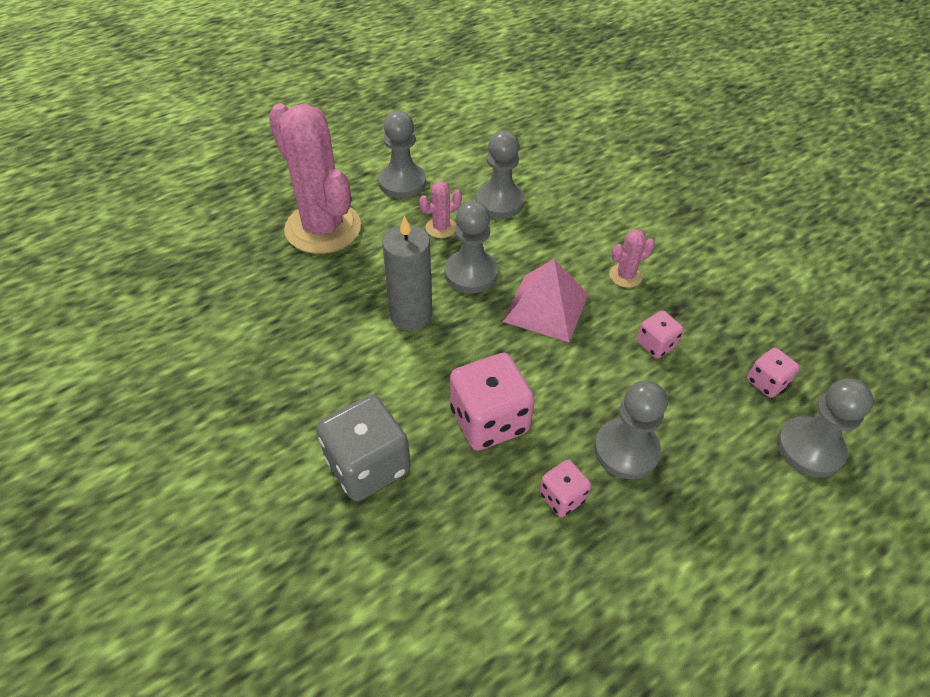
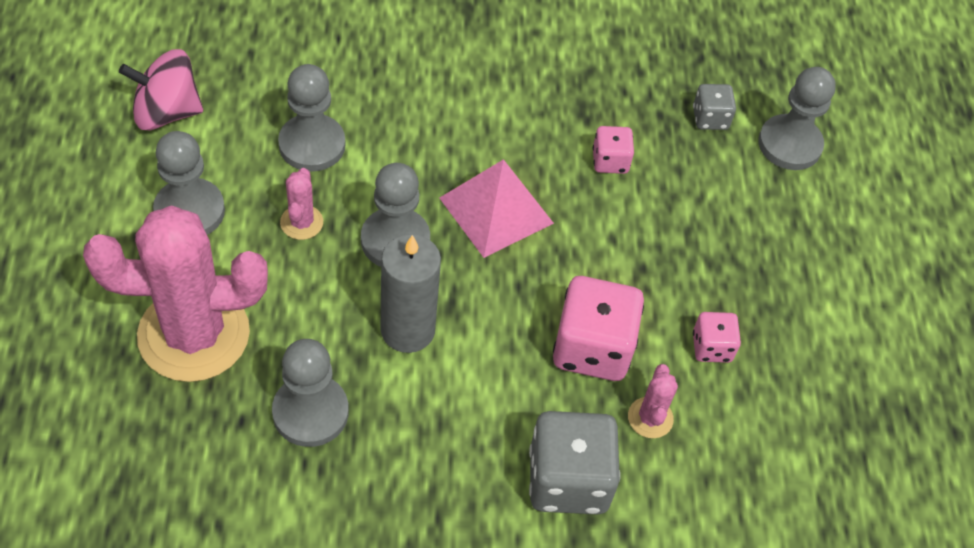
camera: 60 degrees left, 5 degrees up
grey pawn [594,380,667,479] -> grey pawn moved to [272,339,349,447]
pink cactus [609,229,655,288] -> pink cactus moved to [628,364,678,438]
pink dice [747,348,800,398] -> grey dice [693,84,736,130]
none -> pink spinning top [119,49,203,131]

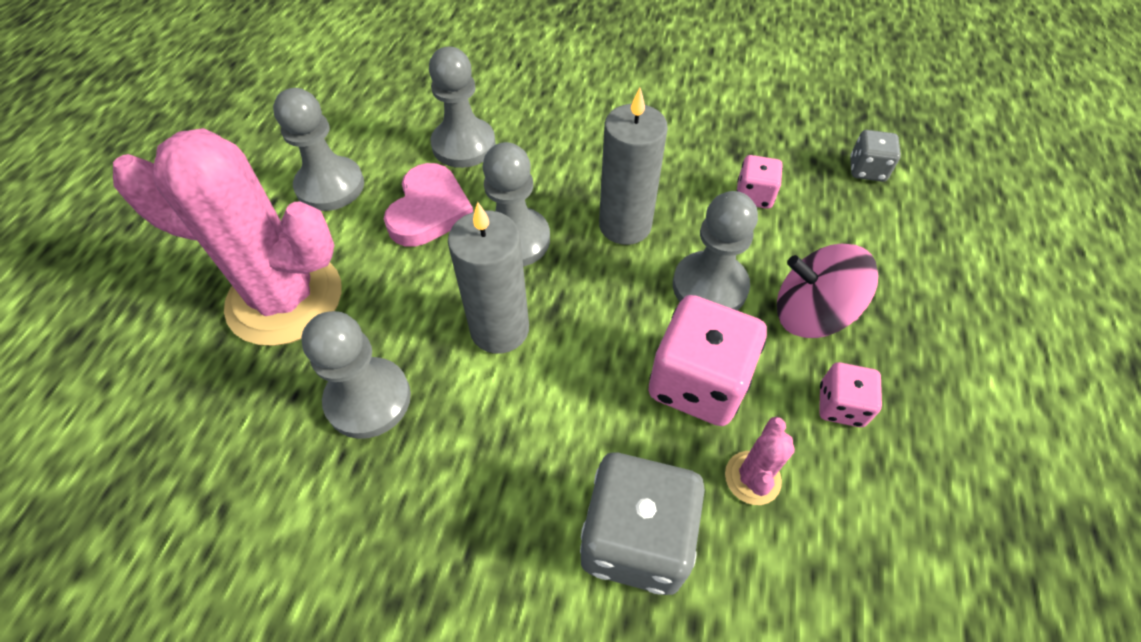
camera: 20 degrees right, 0 degrees up
pink spinning top [119,49,203,131] -> pink spinning top moved to [777,243,878,338]
pink cactus [280,168,323,240] -> pink heart [384,163,473,247]
pink pyramid [440,159,554,258] -> grey candle [599,88,668,245]
grey pawn [758,67,836,170] -> grey pawn moved to [673,191,758,311]

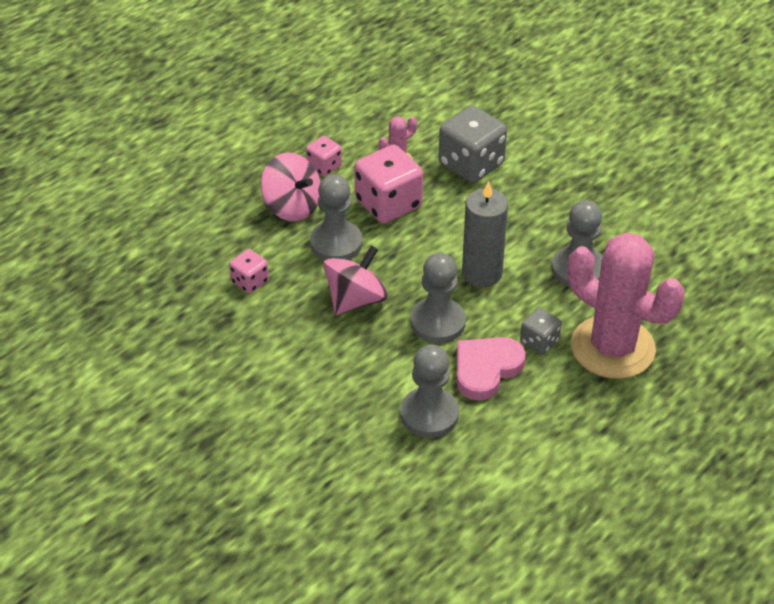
camera: 150 degrees left, 10 degrees down
grey pawn [273,88,364,211] -> none
grey candle [599,88,668,245] -> pink spinning top [323,246,388,315]
grey dice [850,130,901,182] -> grey dice moved to [520,308,561,354]

